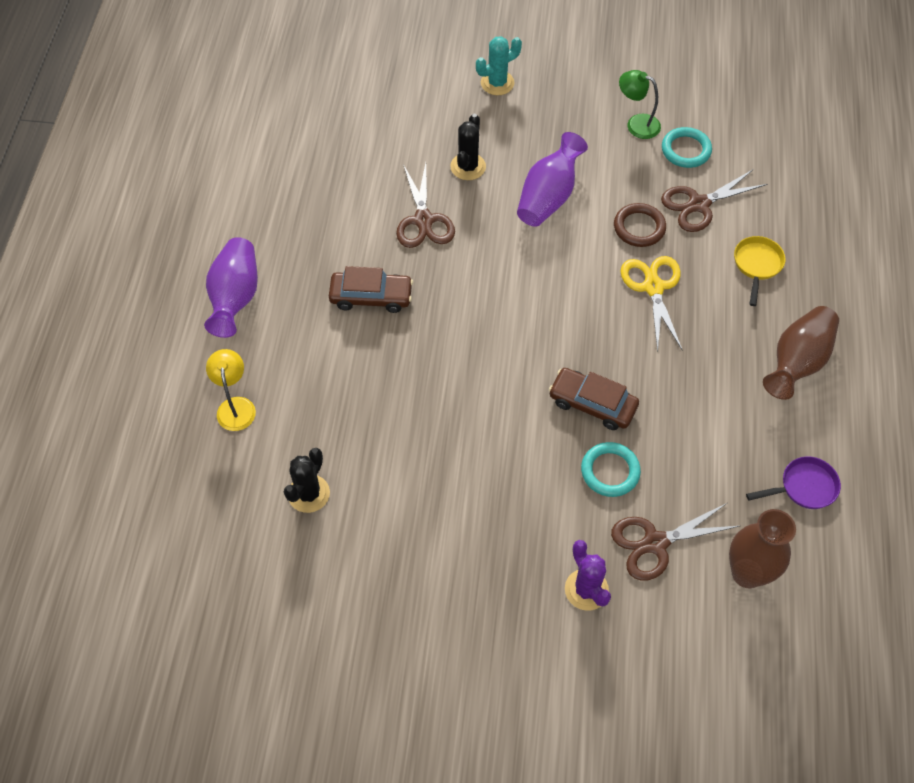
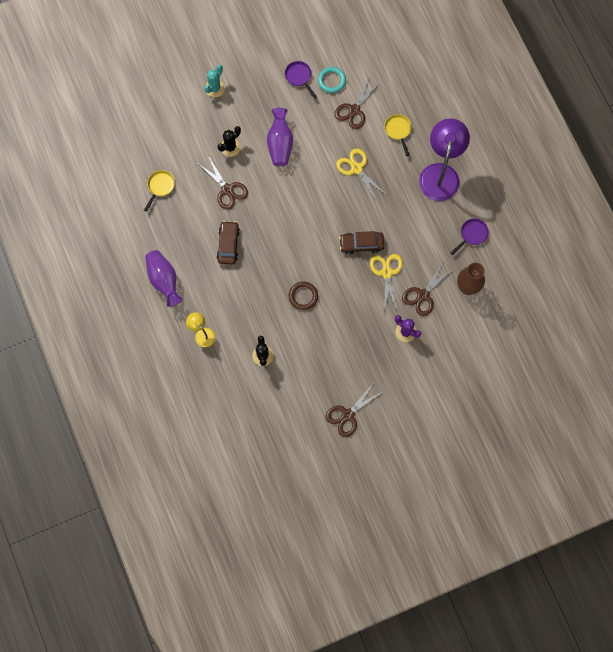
camera: 30 degrees left, 15 degrees up
brown car [329,266,413,313] -> brown car turned 60 degrees counterclockwise [217,221,240,264]
black cactus [450,114,486,180] -> black cactus turned 60 degrees clockwise [217,126,241,157]
turquoise ring [581,442,641,497] -> yellow scissors [370,254,403,312]
brown ring [614,203,666,247] -> brown ring moved to [289,282,318,310]
green lamp [619,70,661,139] -> purple pan [285,61,317,99]
brown vase [763,306,839,400] -> purple lamp [419,118,470,201]
none -> yellow pan [144,170,175,212]
none -> brown scissors [326,381,384,437]

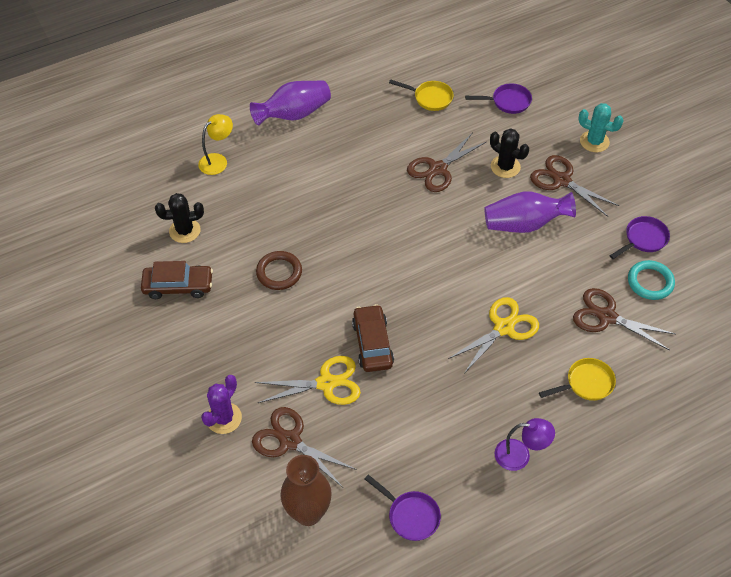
camera: 85 degrees right, 20 degrees down
brown car [217,221,240,264] -> brown car moved to [141,261,213,299]
brown scissors [326,381,384,437] -> brown scissors moved to [530,155,619,217]
purple lamp [419,118,470,201] -> purple lamp [495,418,555,471], size x0.48
none -> purple pan [465,83,532,114]

